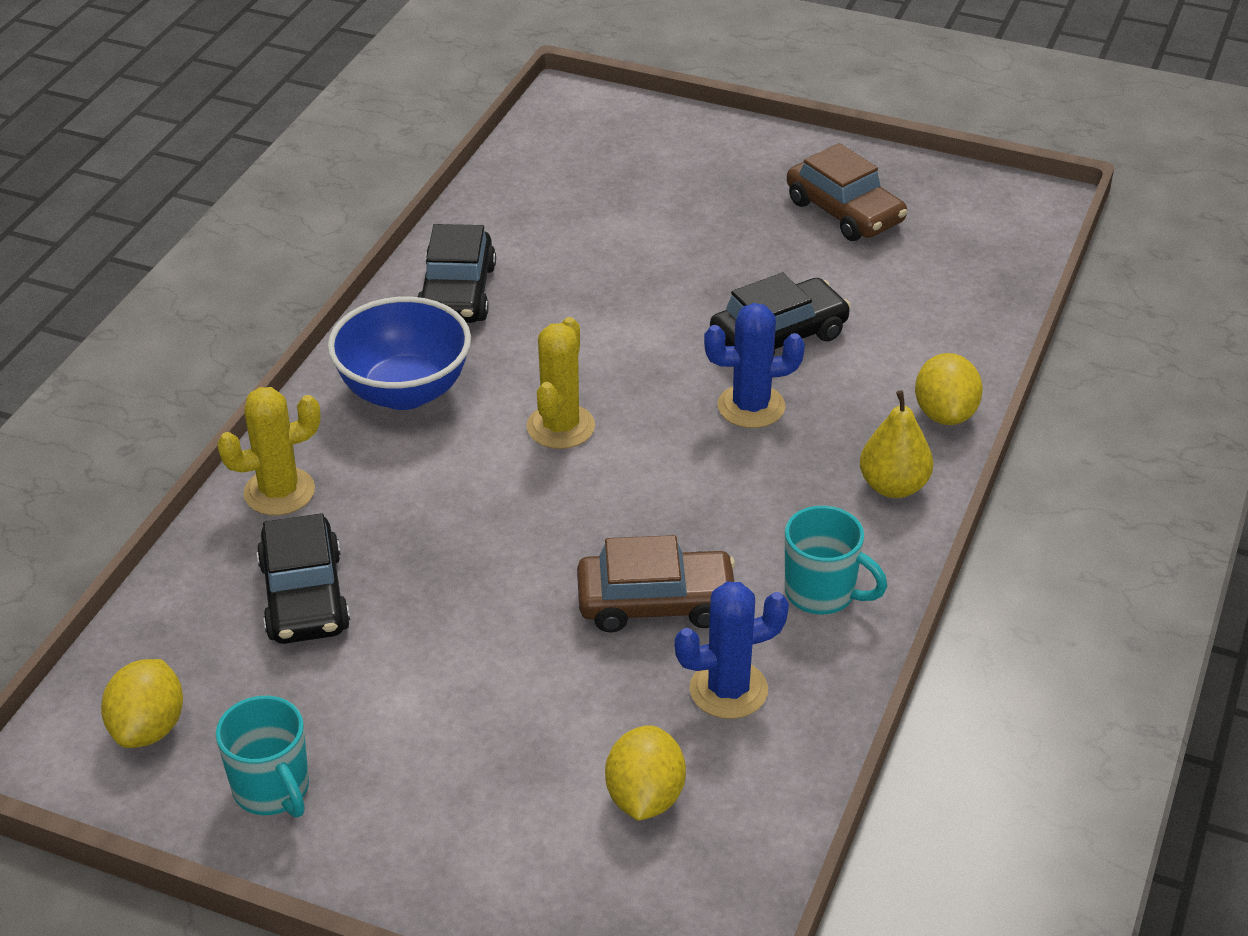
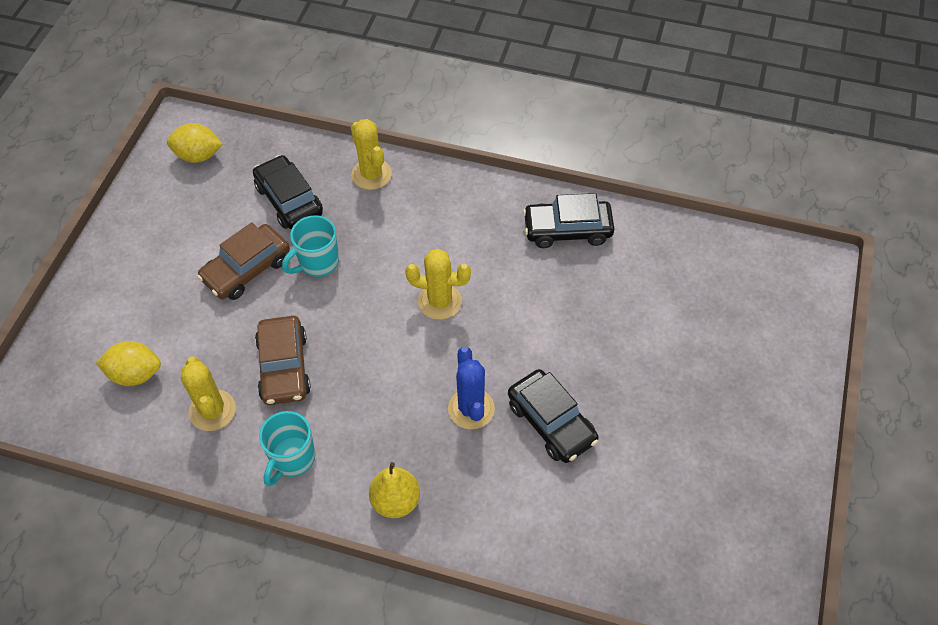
camera: 85 degrees right, 15 degrees up
turquoise mug [216,696,309,818] -> turquoise mug moved to [282,215,339,277]
black car [257,513,350,644] -> black car turned 75 degrees clockwise [253,155,323,229]
blue bowl [328,297,471,410] -> none
blue cactus [675,581,789,719] -> yellow cactus [181,356,236,431]
brown car [787,143,907,241] -> brown car moved to [197,222,290,300]
yellow lemon [915,353,983,425] -> none

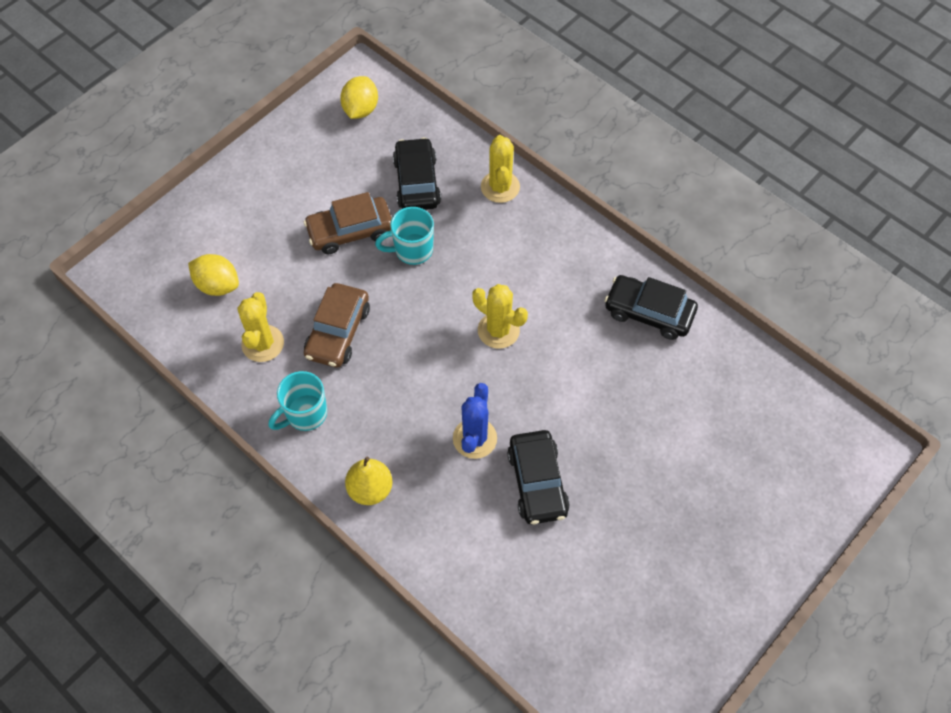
camera: 25 degrees right, 5 degrees up
yellow lemon [167,123,223,163] -> yellow lemon turned 75 degrees clockwise [340,76,378,119]

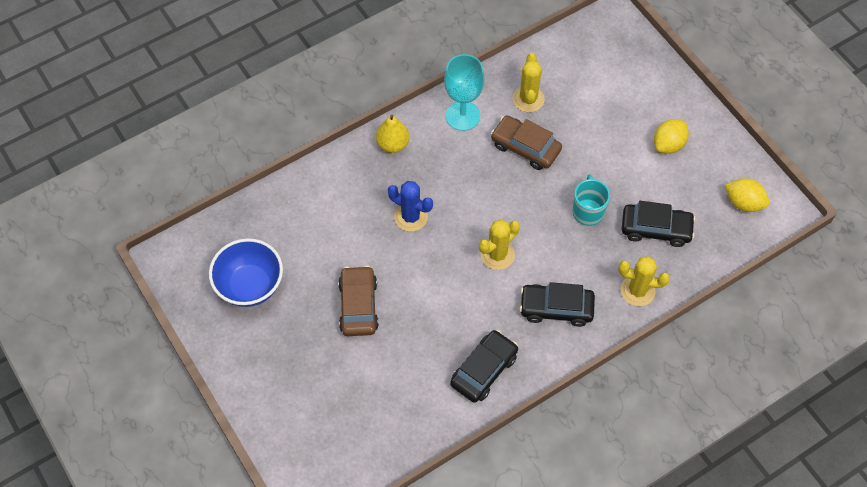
camera: 105 degrees right, 0 degrees up
yellow lemon [188,254,239,296] -> yellow lemon moved to [654,119,689,154]
yellow cactus [238,292,284,362] -> yellow cactus turned 75 degrees clockwise [513,53,545,112]
turquoise mug [269,371,327,431] -> turquoise goblet [444,54,485,131]
brown car [304,192,392,254] -> brown car moved to [338,266,379,336]
black car [507,430,570,524] -> black car moved to [519,282,595,327]
none -> blue bowl [209,238,283,307]

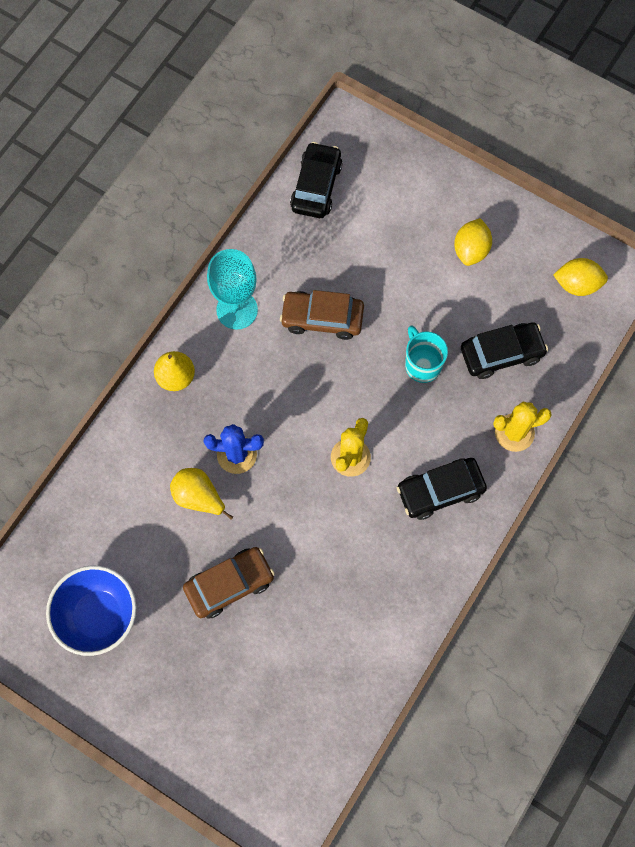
camera: 25 degrees left, 10 degrees up
brown car [338,266,379,336] -> brown car turned 90 degrees clockwise [183,547,275,619]
black car [450,330,518,403] -> black car moved to [290,142,343,218]
yellow cactus [513,53,545,112] -> none
none -> yellow pear [170,468,233,520]

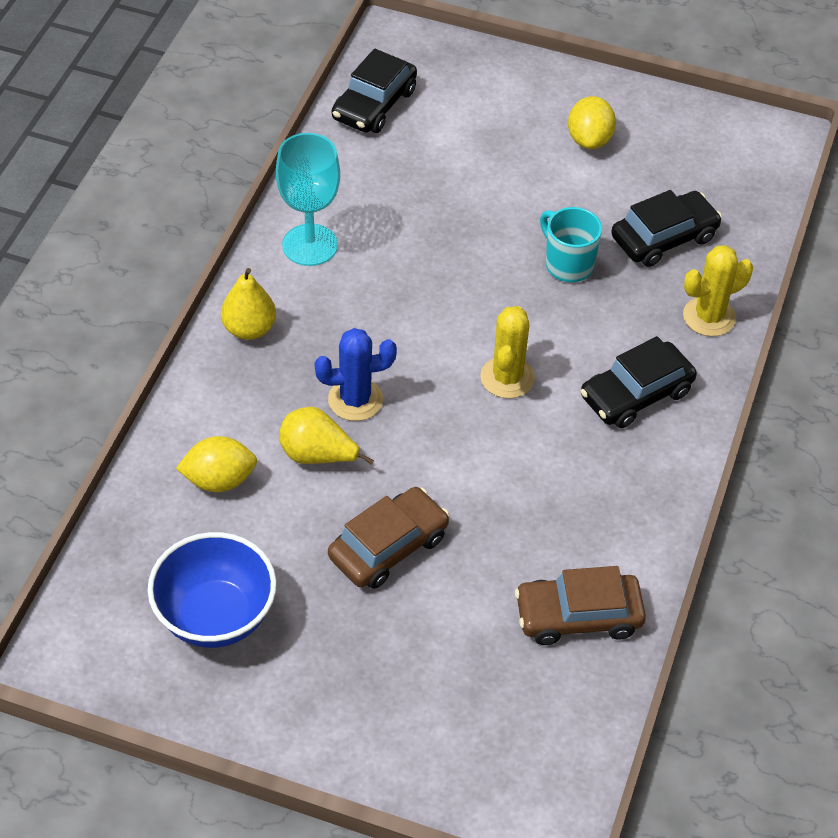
camera: 15 degrees left, 20 degrees down
brown car [280,290,364,340] -> brown car moved to [515,566,646,645]
black car [290,142,343,218] -> black car turned 150 degrees counterclockwise [332,48,417,133]
yellow lemon [553,258,608,296] -> yellow lemon moved to [176,436,257,492]

